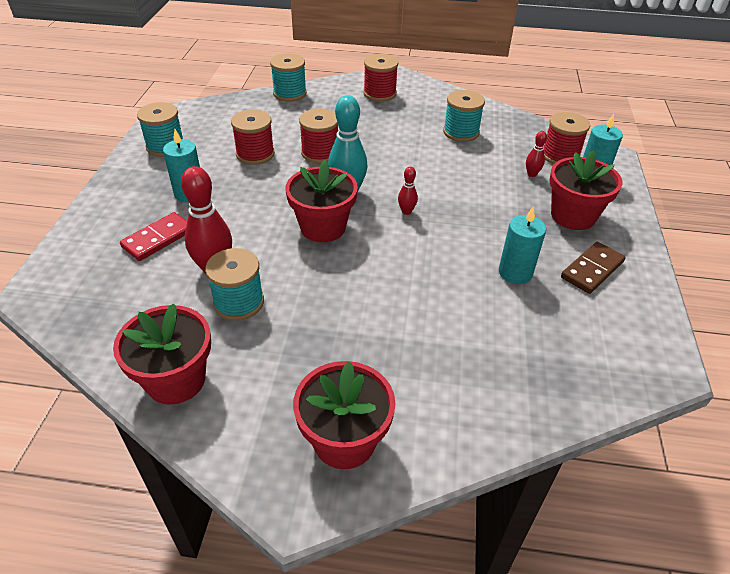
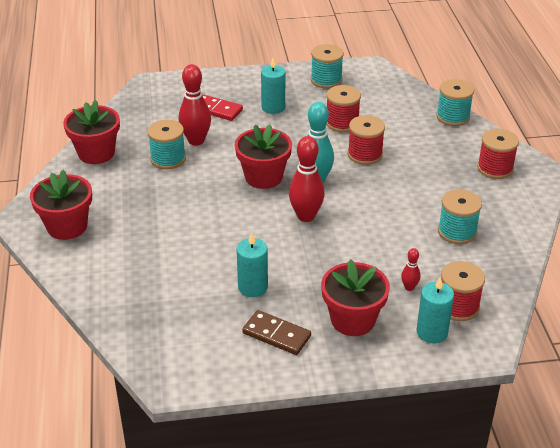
camera: 75 degrees right, 5 degrees down
red bowling pin [398,167,418,215] -> red bowling pin [289,136,325,222], size x2.03

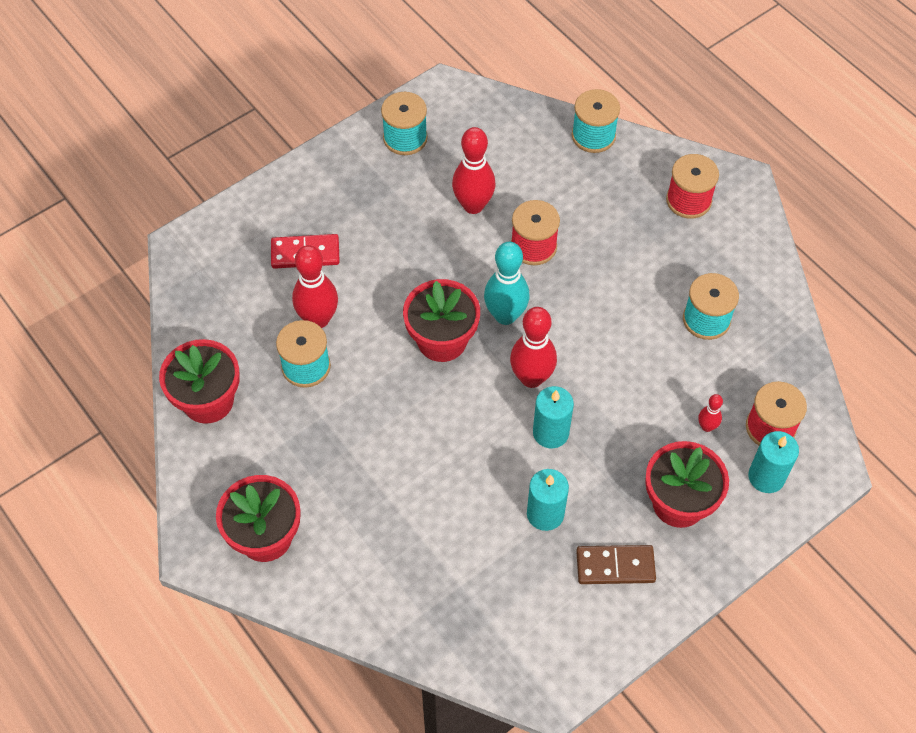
camera: 30 degrees left, 20 degrees up
turquoise candle [261,57,285,114] -> turquoise candle moved to [533,386,574,448]
red spool [326,85,361,132] -> red bowling pin [452,127,495,214]

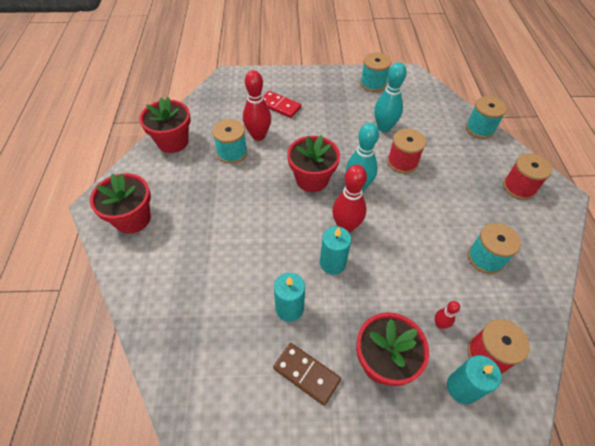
camera: 35 degrees right, 5 degrees down
red bowling pin [452,127,495,214] -> turquoise bowling pin [374,62,407,132]

